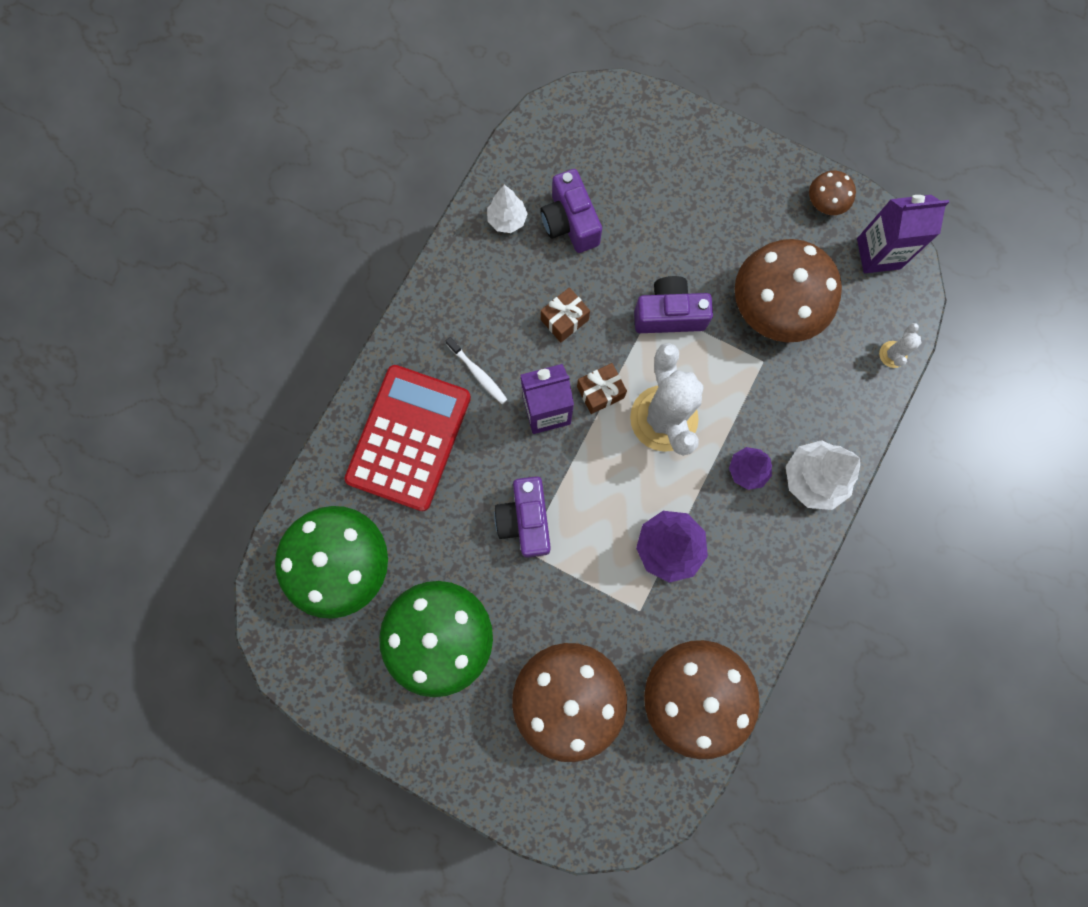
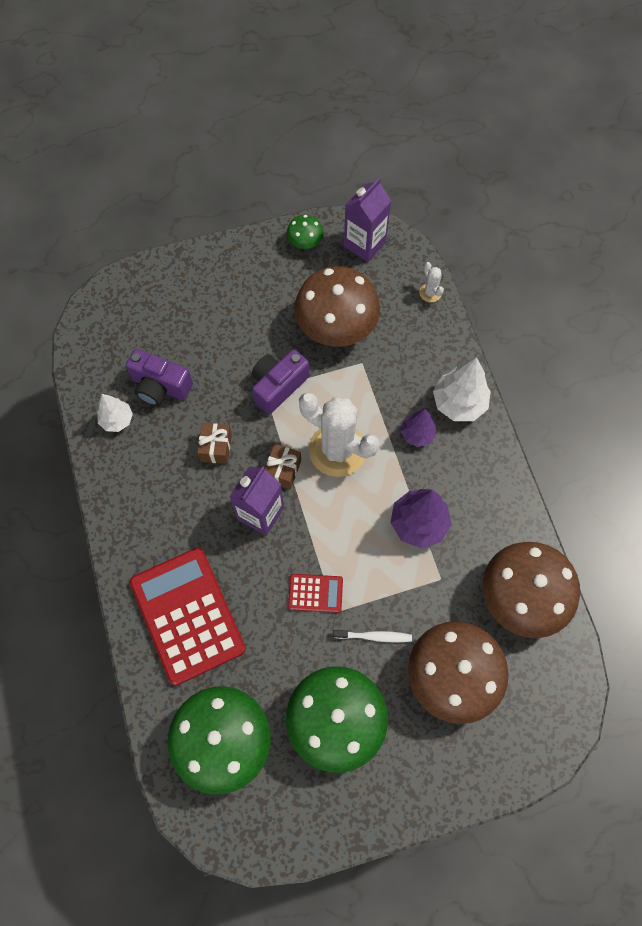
camera: 45 degrees left, 10 degrees down
white toothbrush [446,337,508,404] -> white toothbrush moved to [333,630,412,642]
purple camera [494,476,551,558] -> red calculator [288,574,343,613]
brown mushroom [809,170,856,215] -> green mushroom [287,215,324,249]

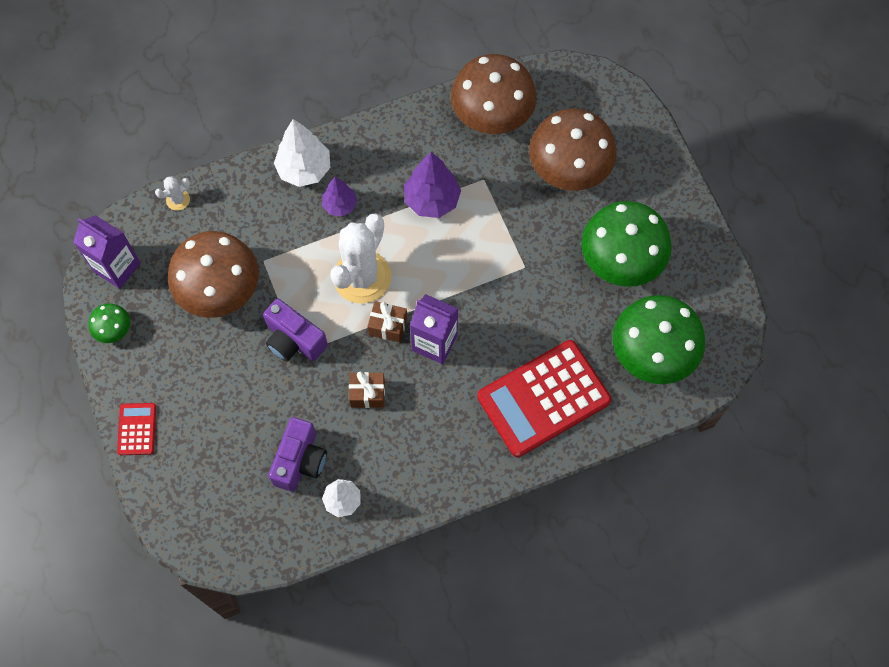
camera: 95 degrees left, 0 degrees up
red calculator [288,574,343,613] -> red calculator moved to [117,403,156,455]
white toothbrush [333,630,412,642] -> none

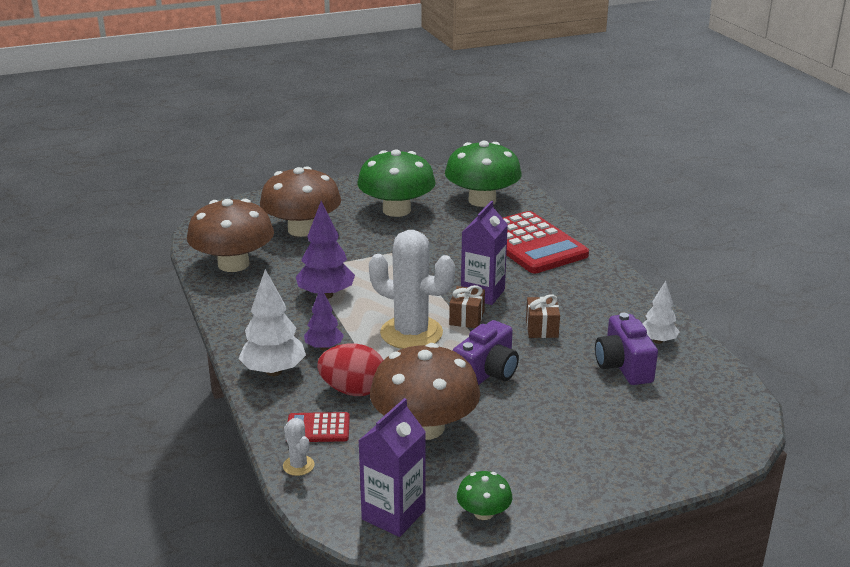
camera: 90 degrees left, 40 degrees down
red calculator [117,403,156,455] -> red calculator moved to [286,412,350,442]
purple camera [268,417,327,492] -> purple camera turned 120 degrees counterclockwise [595,313,658,385]
none -> red egg [317,344,383,396]

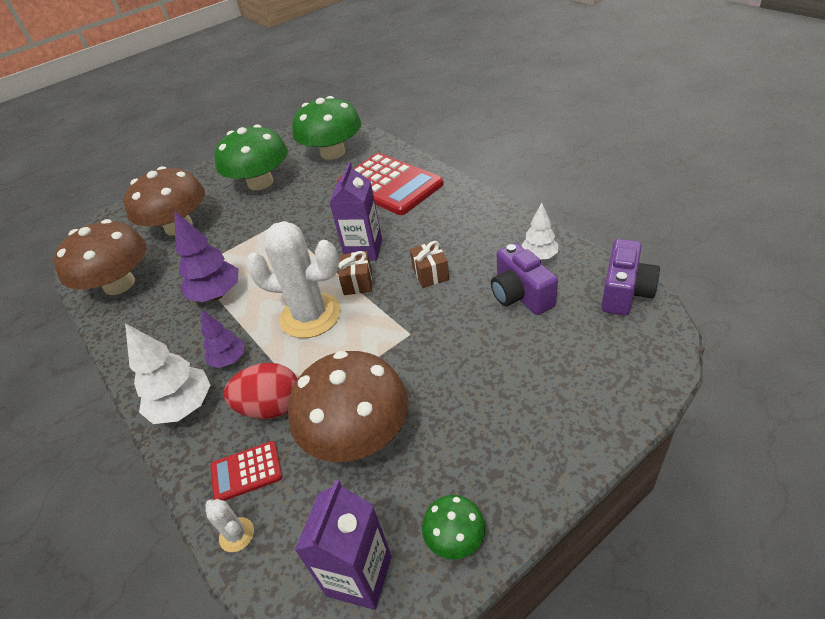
camera: 10 degrees left, 15 degrees up
purple camera [453,320,519,385] -> purple camera moved to [601,239,660,316]

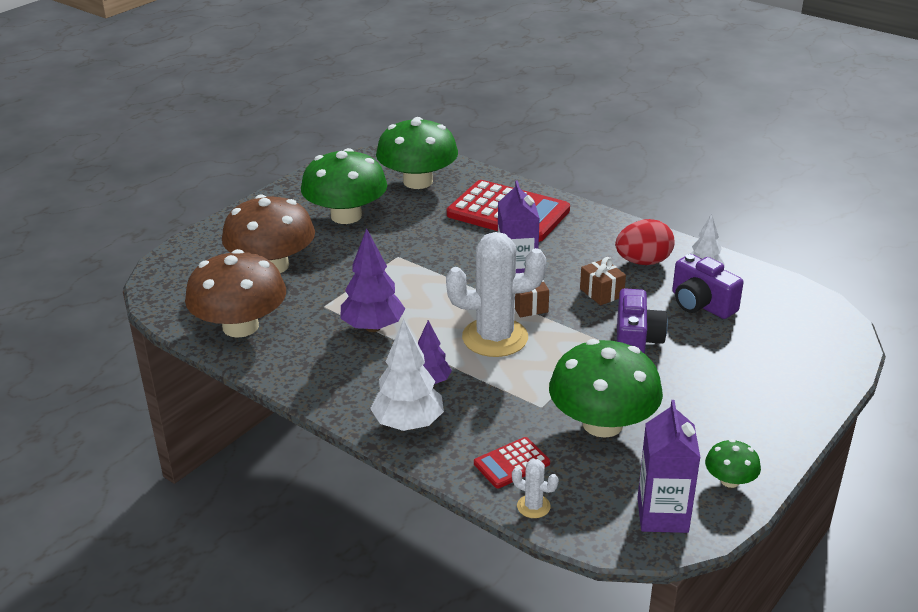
camera: 20 degrees left, 10 degrees down
red egg [224,363,297,419] -> red egg moved to [615,219,675,265]
brown mushroom [288,351,409,462] -> green mushroom [549,339,663,438]
purple camera [601,239,660,316] -> purple camera moved to [617,288,668,354]

